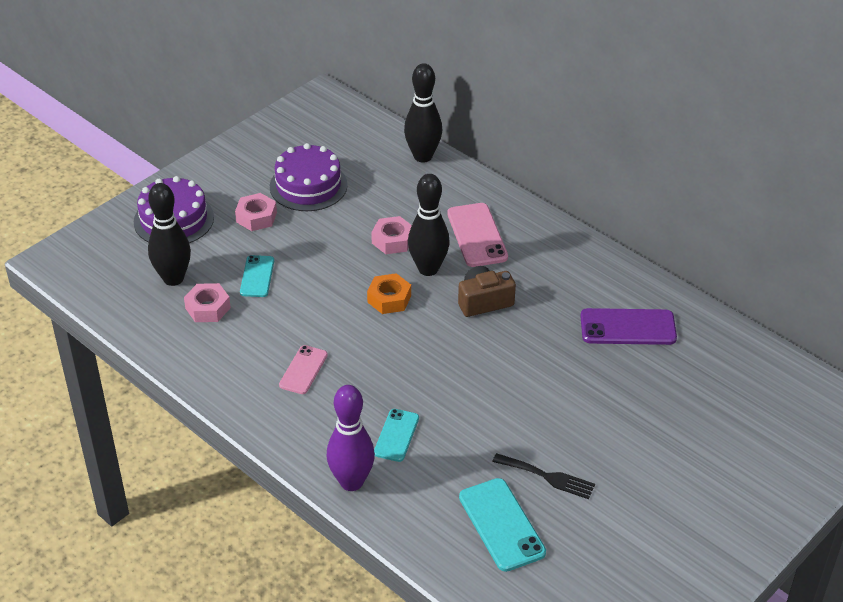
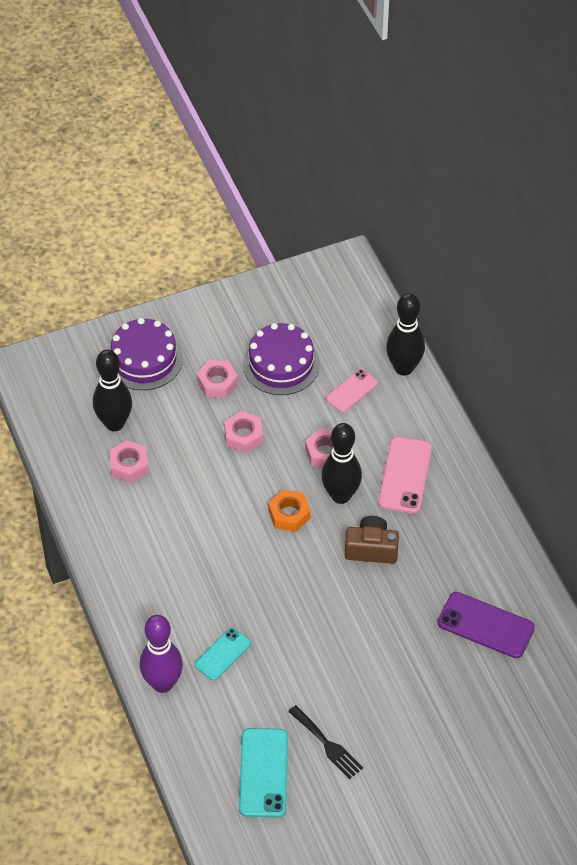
camera: 25 degrees right, 10 degrees up
turquoise phone [240,255,274,297] -> none
pink phone [279,345,328,394] -> pink phone moved to [326,369,378,413]
none -> pink nut [224,411,263,453]

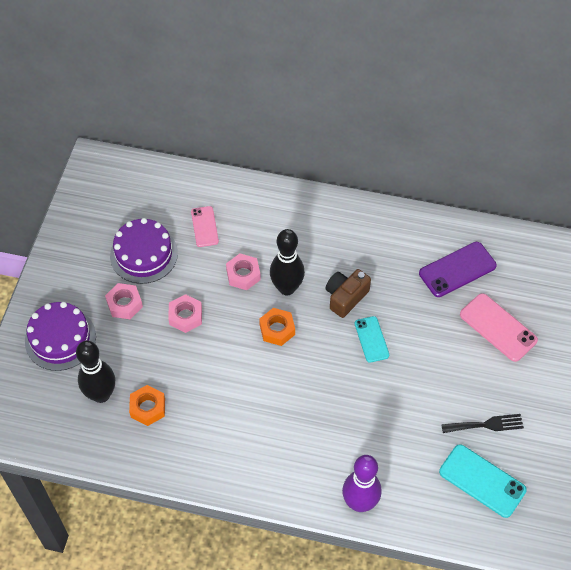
camera: 55 degrees left, 5 degrees up
pink nut [109,440,148,483] -> orange nut [129,385,165,426]
turquoise phone [194,628,251,681] -> turquoise phone moved to [355,316,389,363]
pink phone [378,437,432,514] -> pink phone moved to [460,293,538,362]
black bowling pin [386,293,425,376] -> none

